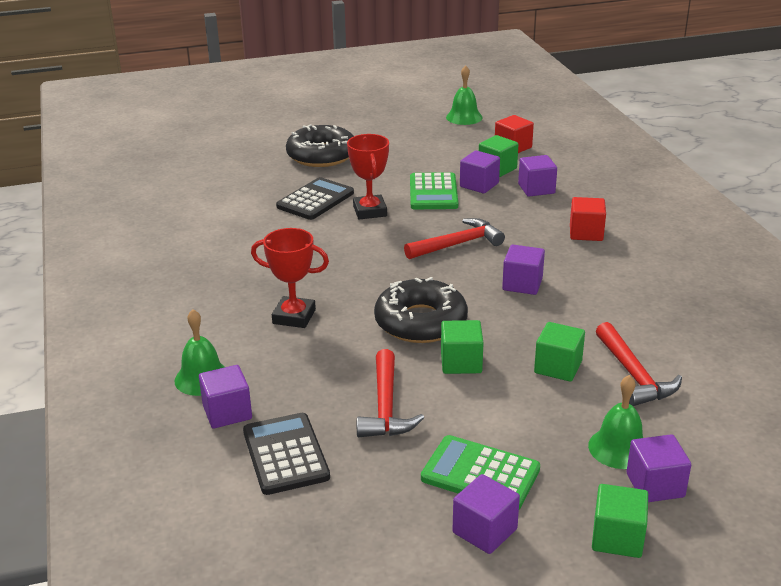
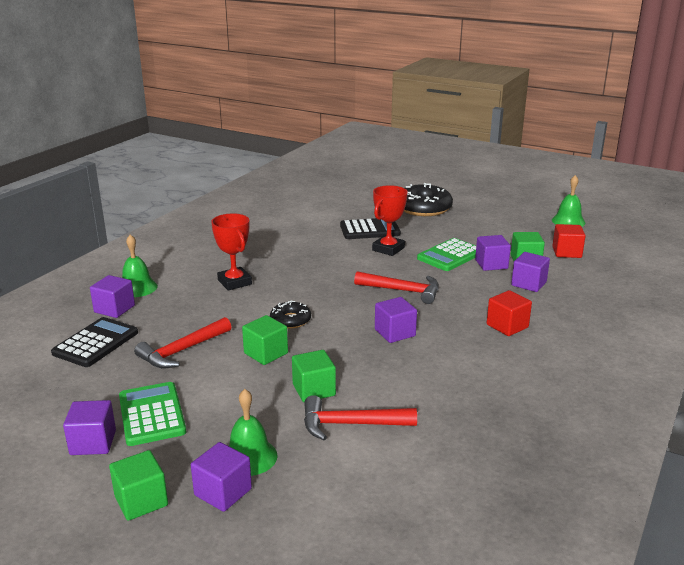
camera: 45 degrees right, 5 degrees down
black donut [374,277,468,343] -> black donut [270,301,311,329], size x0.54
red hammer [596,322,682,406] -> red hammer turned 60 degrees clockwise [304,395,417,440]

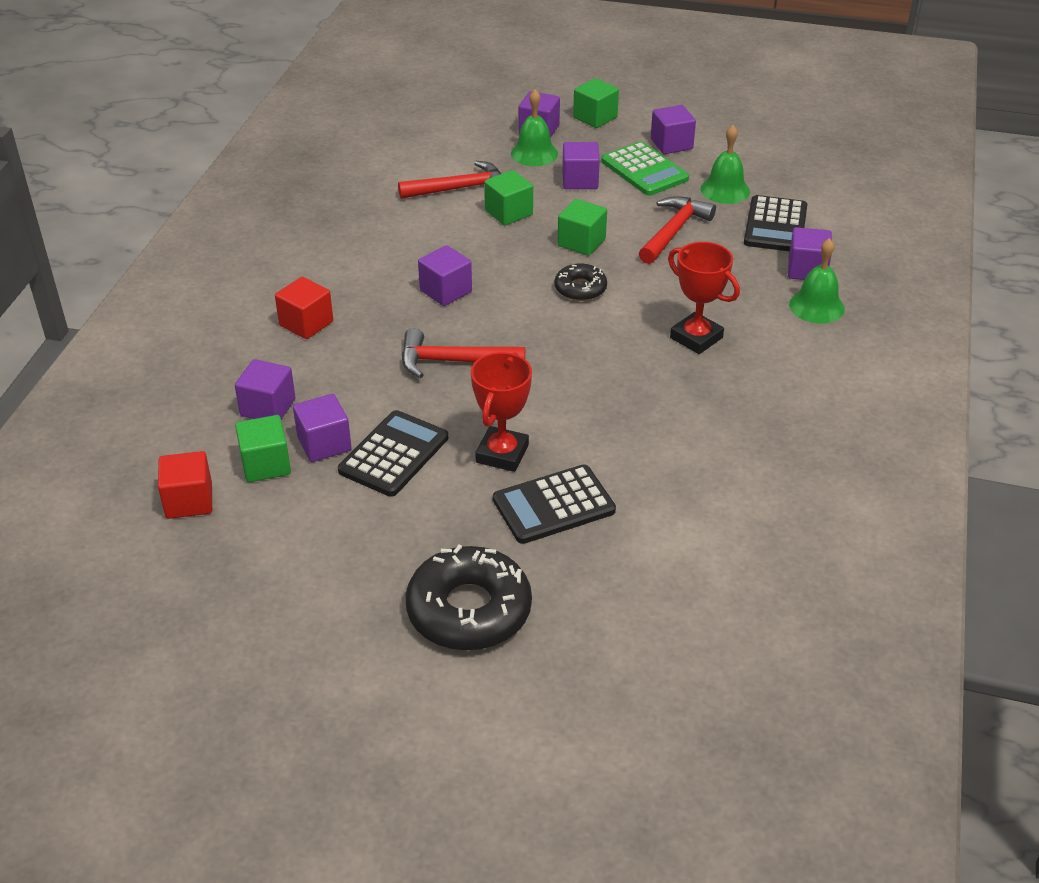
camera: 165 degrees right, 15 degrees up
green calculator [417,238,476,271] -> black calculator [338,410,448,497]
green bell [552,175,585,227] -> green bell moved to [701,125,750,204]
none -> purple cube [562,142,600,189]

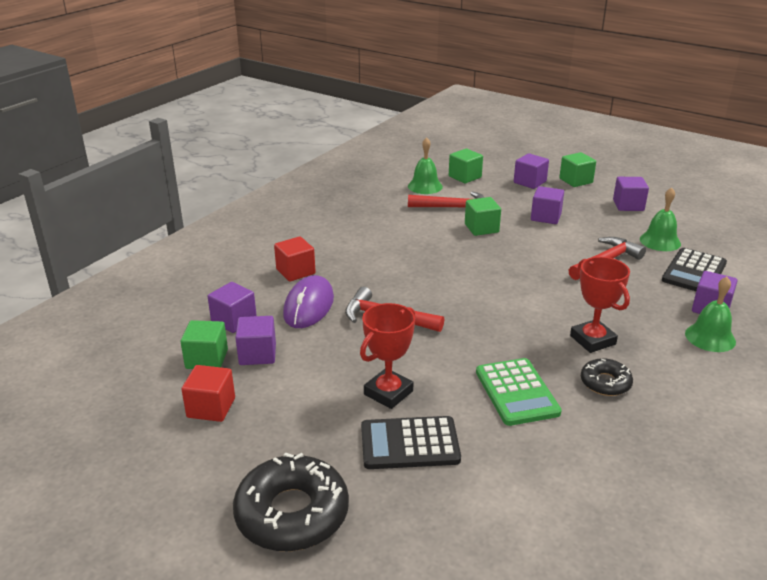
camera: 20 degrees right, 10 degrees down
red cube [158,451,212,519] -> red cube moved to [181,365,235,422]
black calculator [338,410,448,497] -> none
purple cube [418,245,472,306] -> none
green bell [511,90,558,166] -> green bell moved to [408,137,443,194]
black donut [555,263,607,301] -> black donut moved to [581,358,633,396]
green cube [558,199,607,256] -> green cube moved to [449,149,483,184]
green calculator [601,141,689,196] -> green calculator moved to [476,358,562,426]
none -> purple mouse [283,275,334,328]

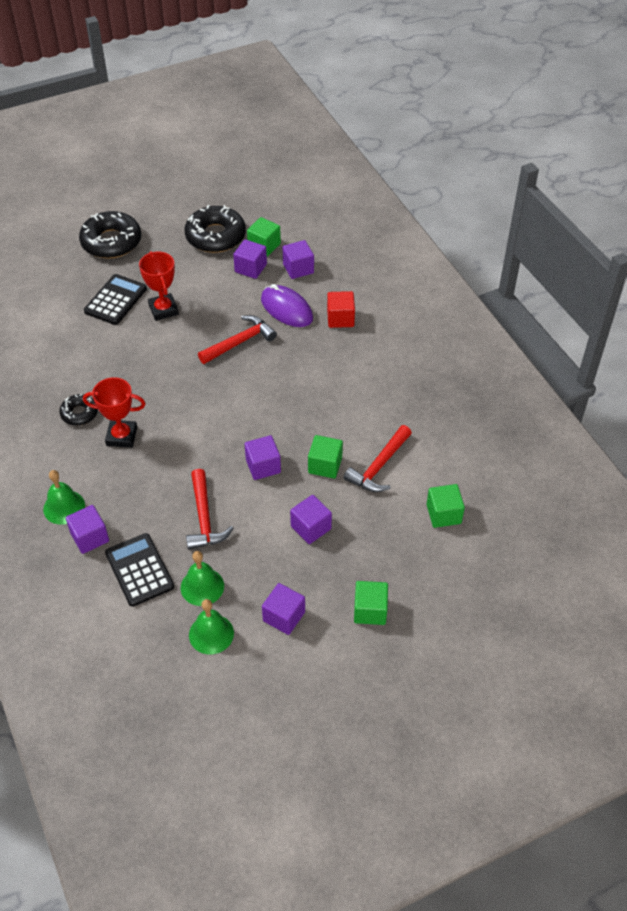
camera: 120 degrees right, 20 degrees up
red cube [181,365,235,422] -> black donut [184,205,246,253]
green bell [408,137,443,194] -> green bell moved to [189,599,234,654]
green calculator [476,358,562,426] -> none
purple cube [514,153,549,189] -> purple cube moved to [245,435,281,480]

